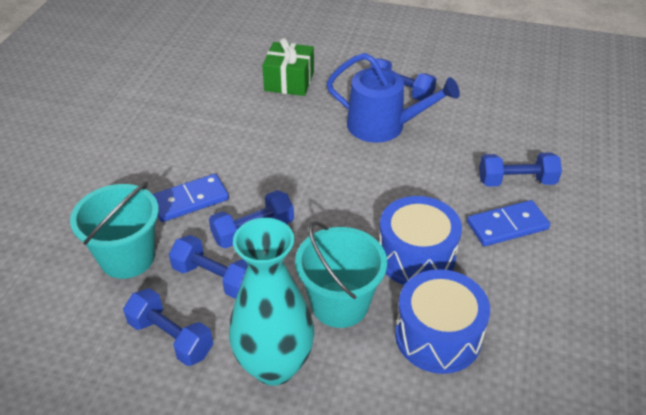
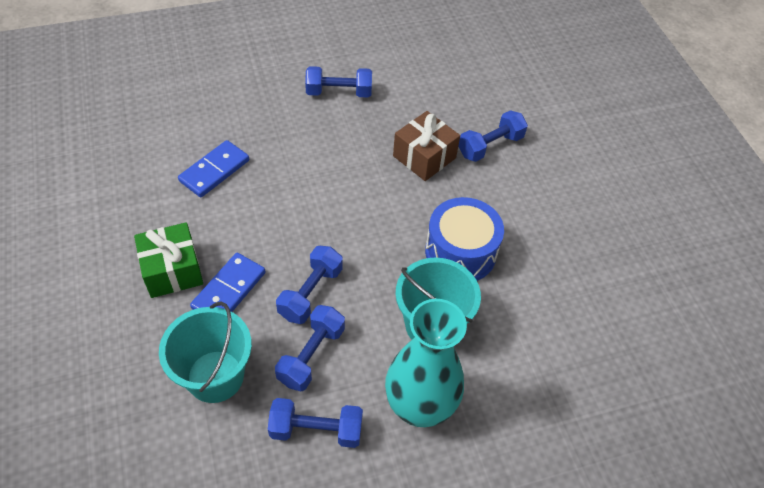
camera: 35 degrees left, 10 degrees up
blue dumbbell [169,235,248,299] -> blue dumbbell turned 60 degrees counterclockwise [275,305,345,392]
green gift [262,38,314,96] -> green gift moved to [134,222,203,298]
blue watering can [327,53,460,143] -> none
blue drum [395,269,490,374] -> none
blue domino [467,200,550,246] -> blue domino moved to [178,140,249,197]
none -> brown gift [393,111,460,181]

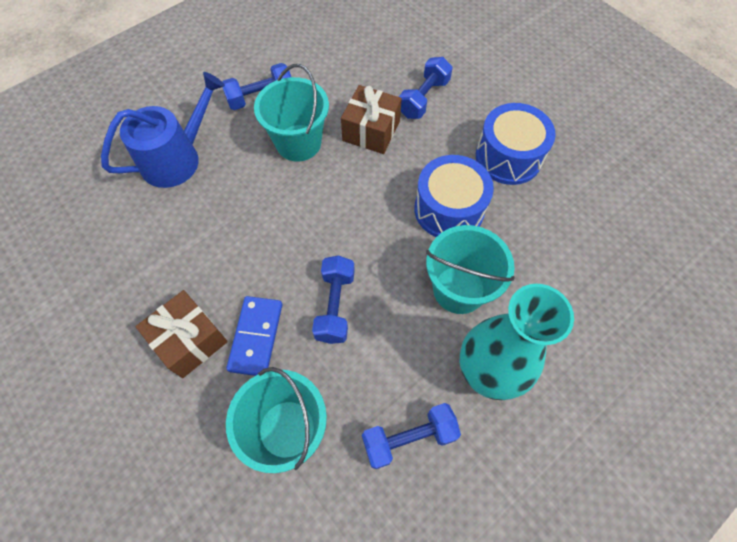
camera: 20 degrees left, 10 degrees up
green gift [134,222,203,298] -> brown gift [135,290,228,378]
blue domino [178,140,249,197] -> none
blue dumbbell [275,305,345,392] -> none
none -> blue watering can [101,72,225,188]
none -> turquoise bucket [254,64,329,161]
none -> blue drum [476,103,556,185]

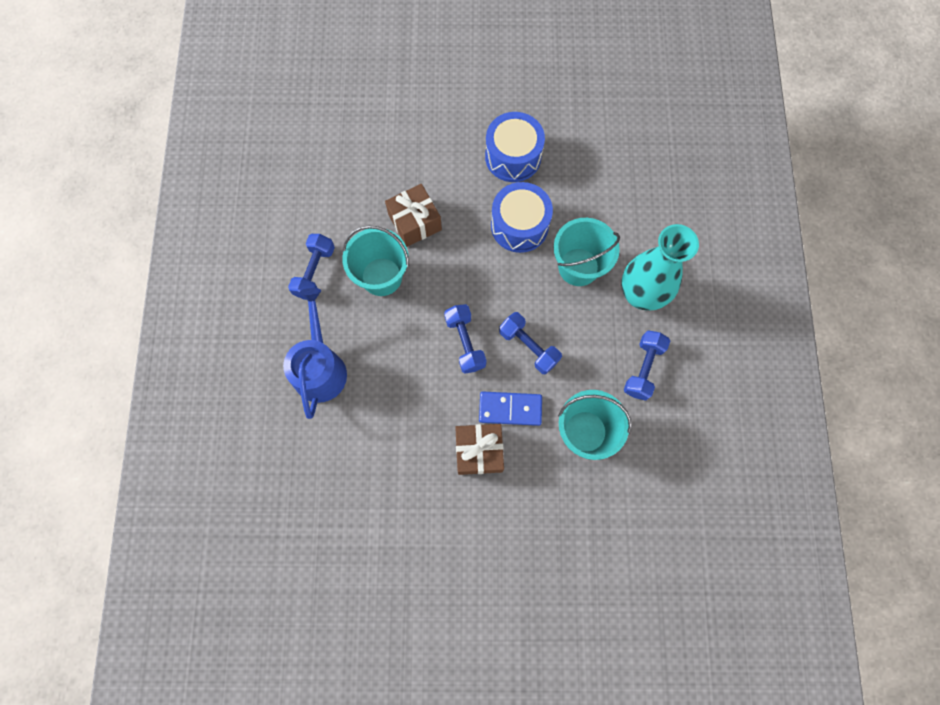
camera: 50 degrees left, 10 degrees up
blue domino [226,296,282,376] -> blue domino turned 45 degrees counterclockwise [479,392,542,426]
blue dumbbell [399,57,453,119] -> blue dumbbell moved to [444,304,487,374]

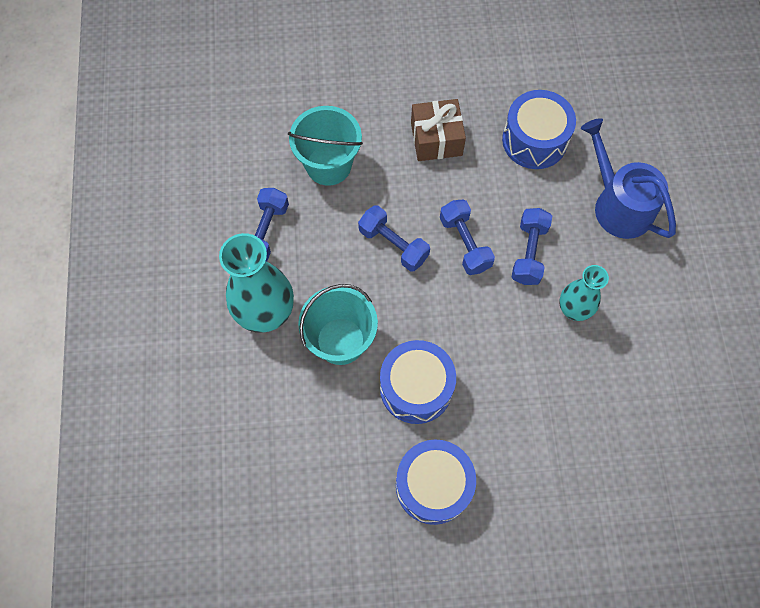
camera: 175 degrees right, 5 degrees down
blue watering can [283,288,347,419] -> blue watering can turned 150 degrees clockwise [581,118,676,239]
blue dumbbell [288,234,335,300] -> blue dumbbell moved to [512,208,552,285]
turquoise bucket [342,226,409,296] -> turquoise vase [559,265,609,321]
brown gift [385,184,442,247] -> none
blue domino [479,392,542,426] -> none
none -> blue drum [502,90,576,169]

